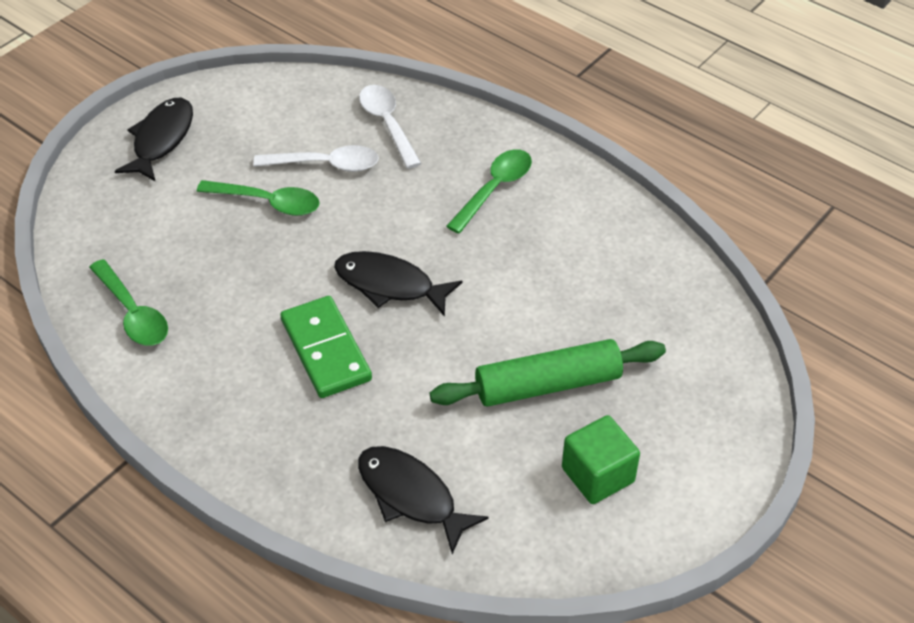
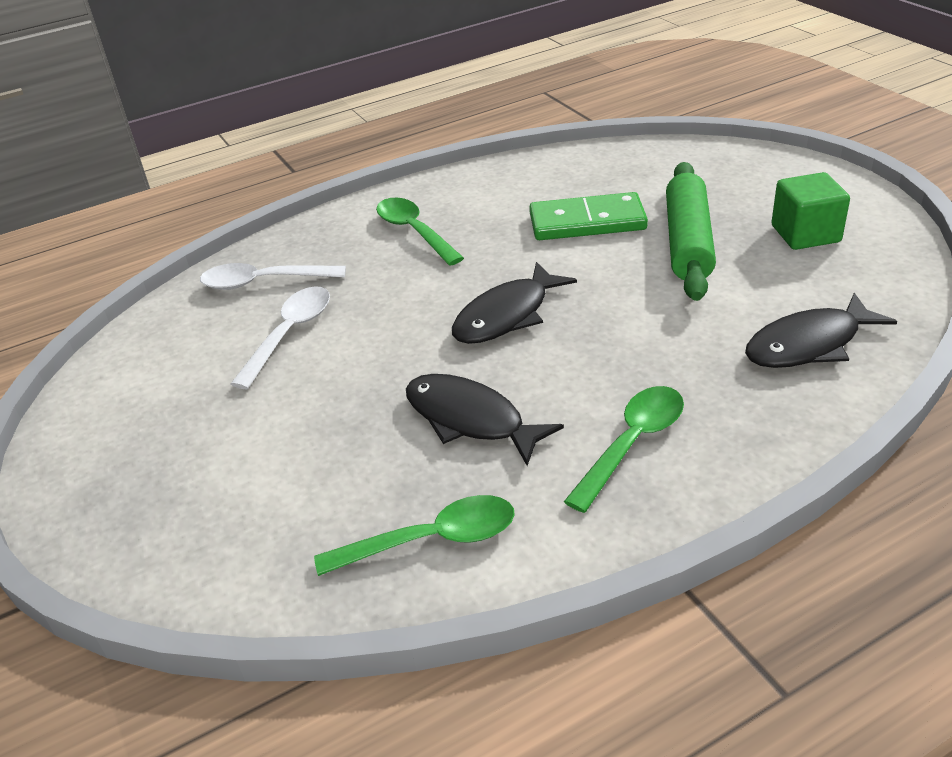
camera: 65 degrees left, 10 degrees down
black fish [115,98,193,182] -> black fish moved to [406,374,564,466]
green spoon [197,180,320,216] -> green spoon moved to [564,386,684,513]
green domino [280,296,372,398] -> green domino moved to [529,192,648,240]

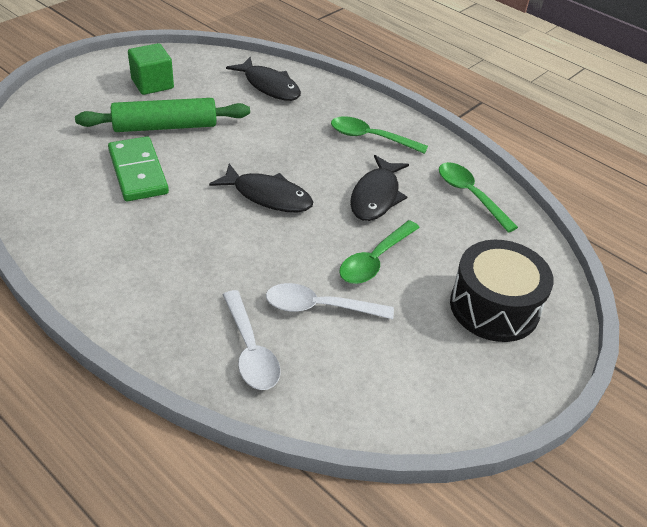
camera: 115 degrees left, 5 degrees up
green spoon [376,197,464,266] -> green spoon moved to [340,220,420,284]
none -> black drum [450,240,554,342]

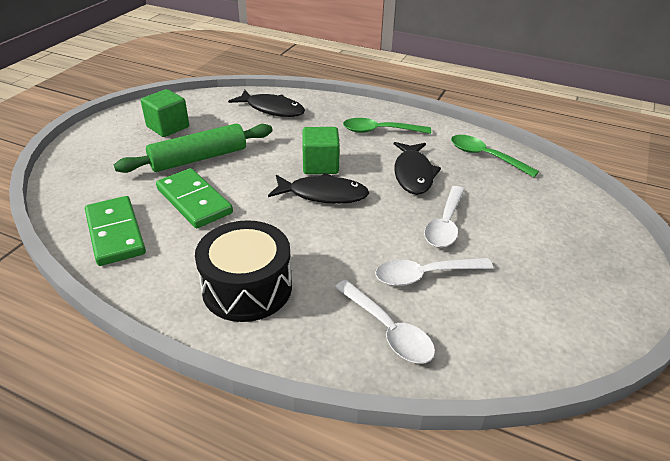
camera: 15 degrees left, 5 degrees down
green spoon [340,220,420,284] -> white spoon [424,186,465,248]
black drum [450,240,554,342] -> black drum moved to [195,220,292,322]
none -> green domino [85,196,146,266]
none -> green cube [302,127,340,174]

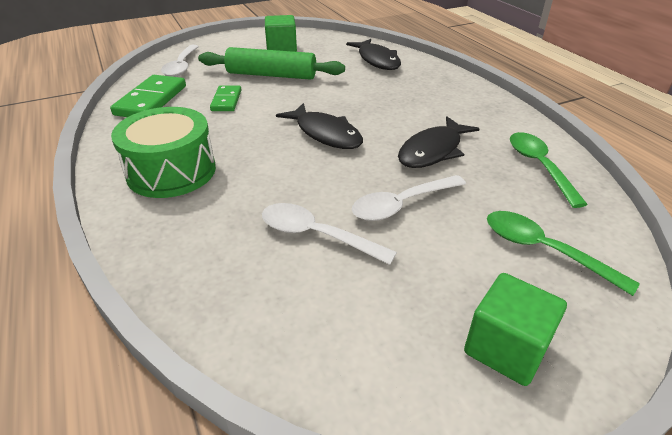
camera: 40 degrees right, 0 degrees up
green domino [156,168,233,228] -> green domino [210,86,241,111], size x0.60
black drum [195,220,292,322] -> green drum [111,107,216,198]
green cube [302,127,340,174] -> green cube moved to [464,273,567,386]
white spoon [335,280,435,364] -> white spoon moved to [161,45,199,77]
green spoon [343,118,431,134] -> green spoon moved to [487,211,640,296]

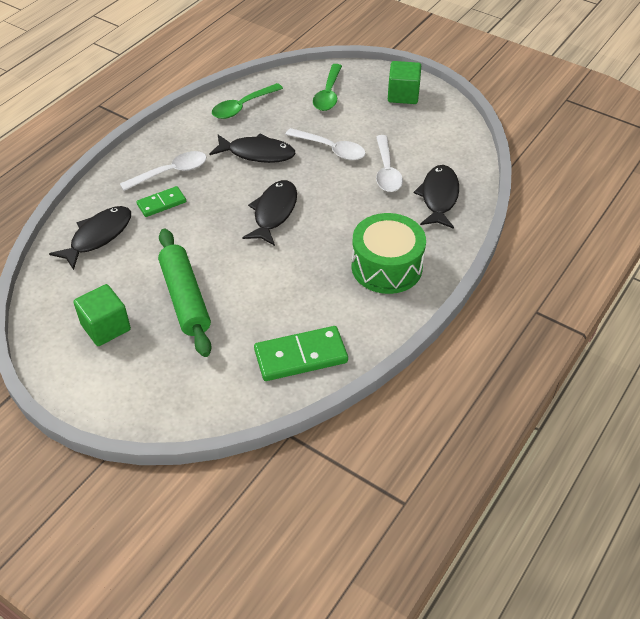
camera: 120 degrees left, 10 degrees up
white spoon [161,45,199,77] -> white spoon moved to [120,151,207,191]
green domino [210,86,241,111] -> green domino moved to [136,186,186,217]
none -> black fish [414,165,459,229]

